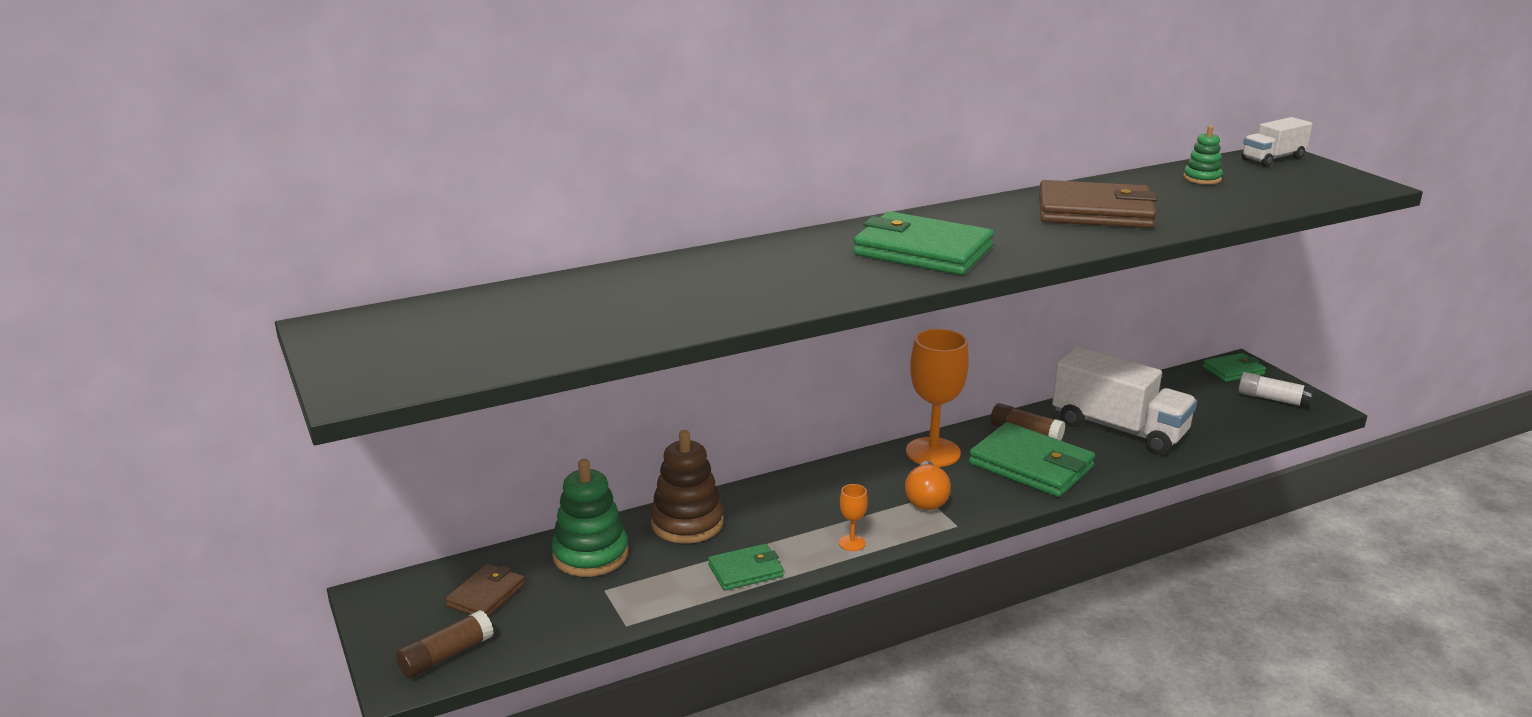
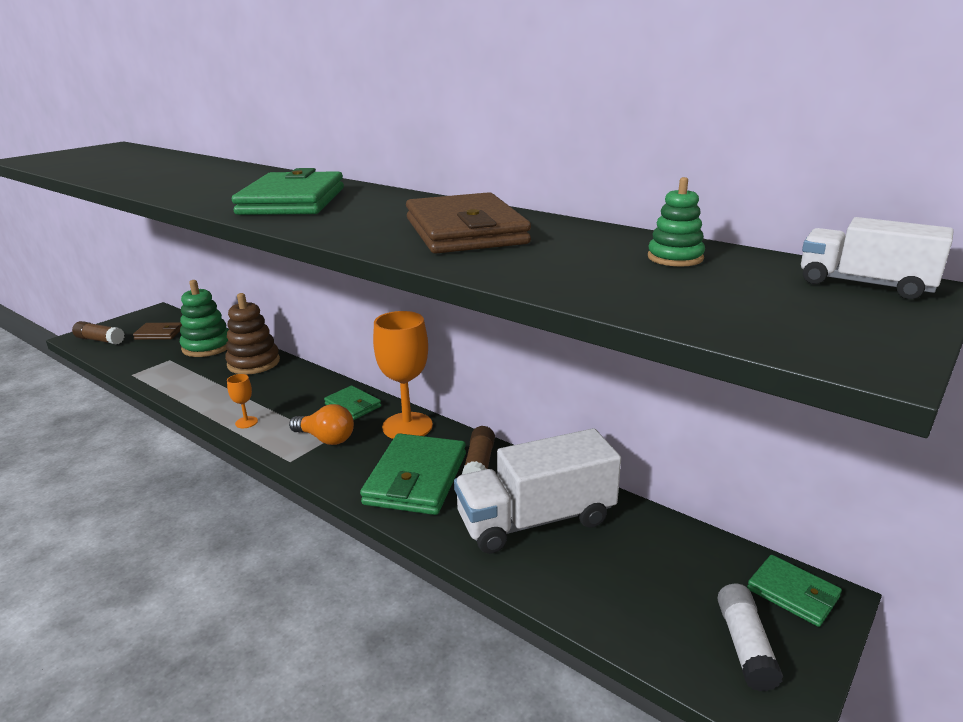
camera: 65 degrees right, 0 degrees up
green wallet [708,544,783,591] -> green wallet moved to [324,386,381,420]
orange light bulb [905,461,951,510] -> orange light bulb turned 135 degrees counterclockwise [289,404,354,445]
white truck [1052,347,1197,454] -> white truck turned 60 degrees clockwise [454,428,621,554]

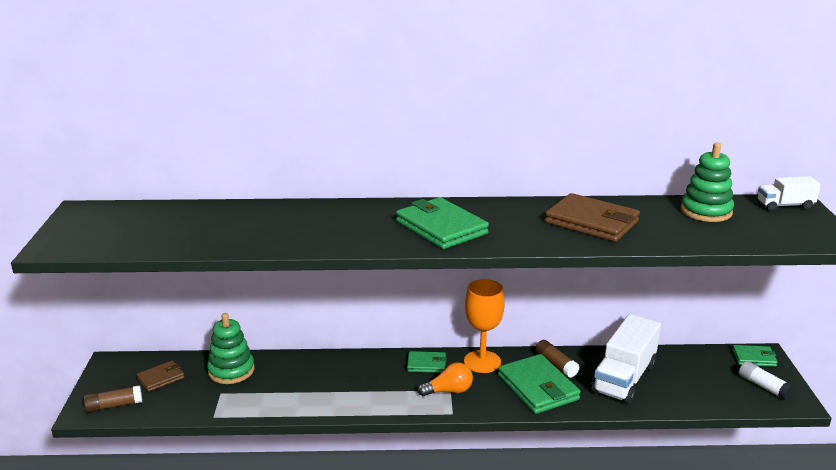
camera: 40 degrees left, 0 degrees up
brown stacking toy [225,293,280,375] -> none
orange goblet [227,374,258,428] -> none
green stacking toy [648,177,705,267] -> green stacking toy [681,143,734,222], size x1.81

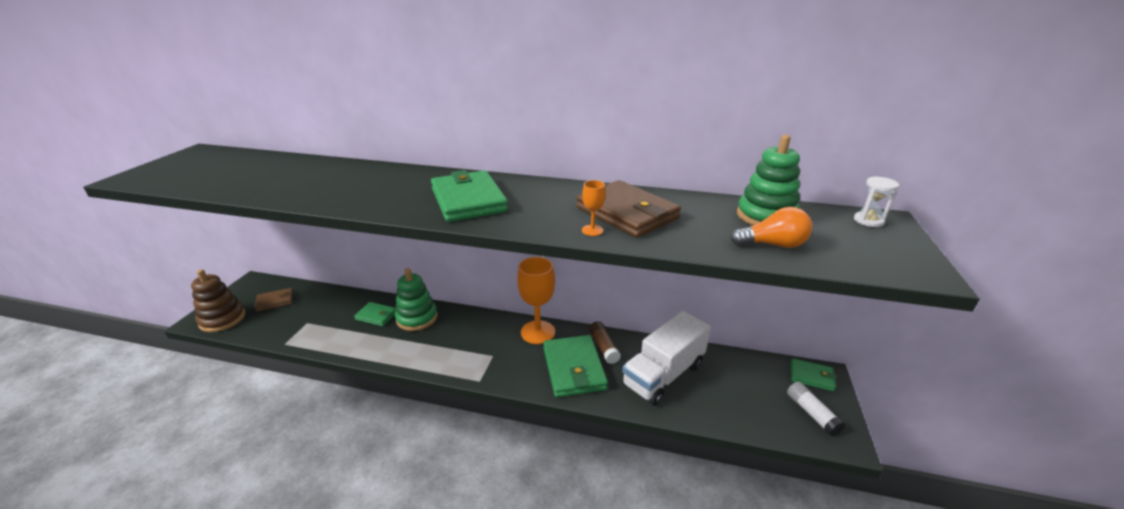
camera: 15 degrees right, 5 degrees up
brown glue stick [84,385,142,413] -> brown stacking toy [191,269,246,332]
green stacking toy [207,313,255,384] -> green stacking toy moved to [395,268,438,331]
green wallet [407,351,447,373] -> green wallet moved to [354,302,396,326]
orange light bulb [417,362,473,396] -> orange light bulb moved to [730,207,812,248]
white truck [758,176,821,211] -> white hourglass [854,176,899,227]
none -> orange goblet [582,180,606,236]

